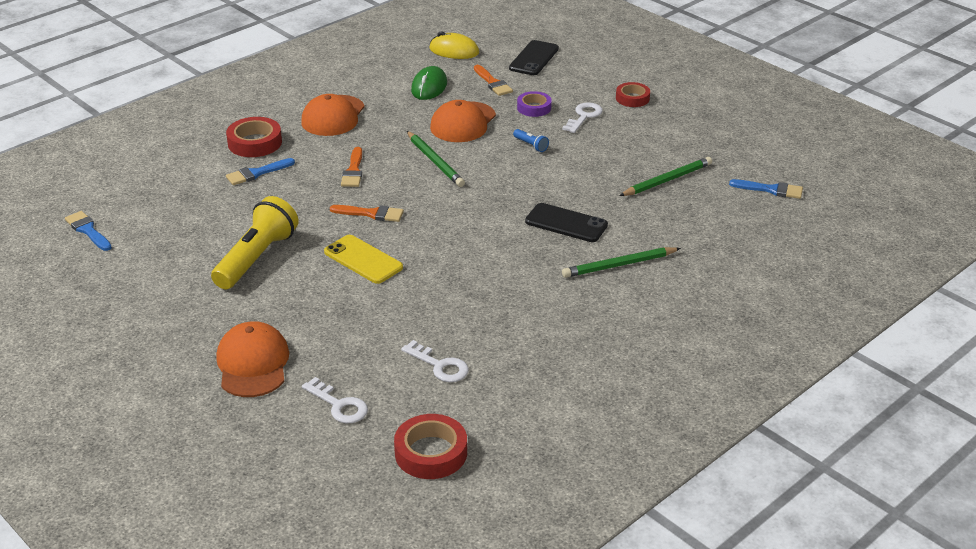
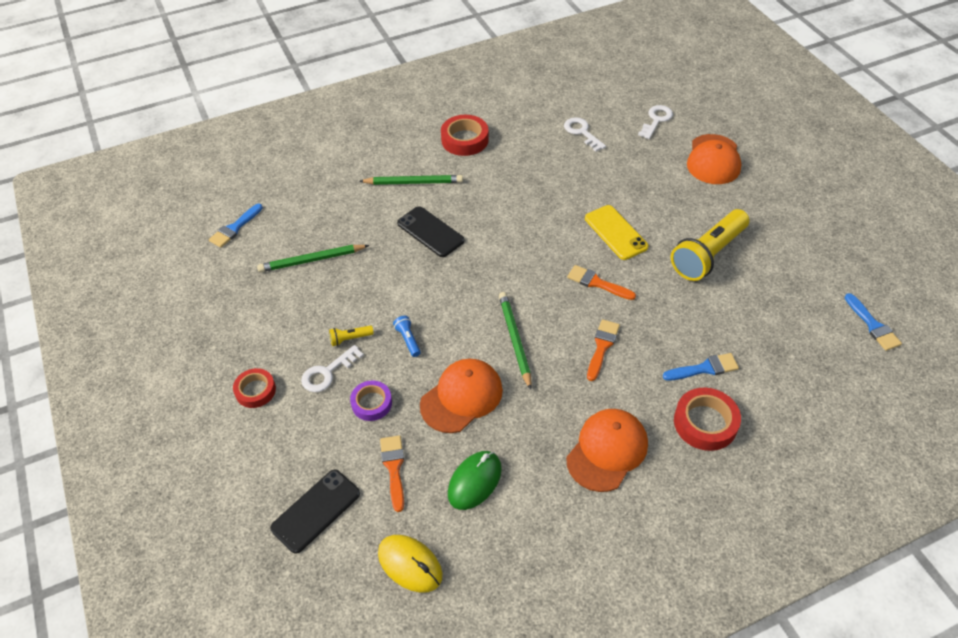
camera: 160 degrees left, 15 degrees up
white key [302,377,368,423] -> white key turned 60 degrees clockwise [638,105,673,139]
red tape [394,414,467,479] -> red tape moved to [441,115,489,156]
blue brush [729,179,803,199] -> blue brush turned 90 degrees counterclockwise [209,204,263,248]
none -> yellow flashlight [329,325,374,346]

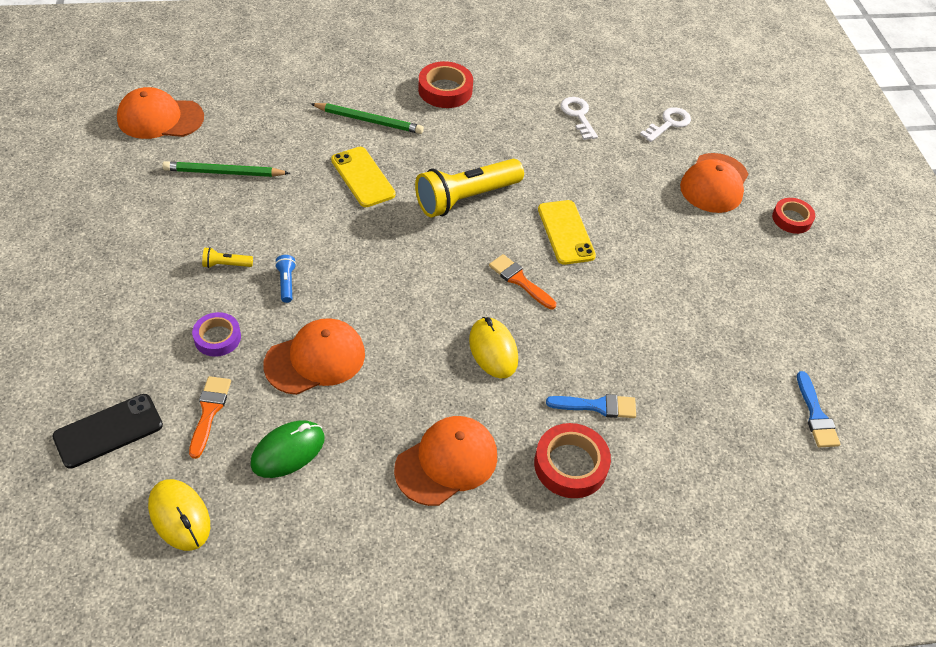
camera: 10 degrees right, 0 degrees up
blue brush [209,204,263,248] -> orange cap [117,87,204,139]
red tape [233,368,276,408] -> red tape moved to [772,198,815,234]
white key [301,345,364,392] -> none
black phone [397,206,465,257] -> yellow phone [331,147,396,207]
green pencil [499,292,532,390] -> none
orange brush [587,319,620,381] -> yellow mouse [469,317,518,379]
yellow flashlight [671,209,749,281] -> yellow flashlight moved to [415,159,524,217]

